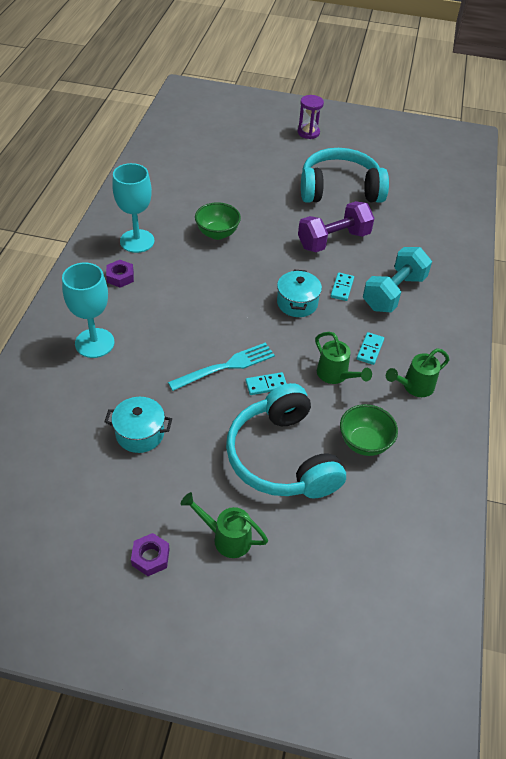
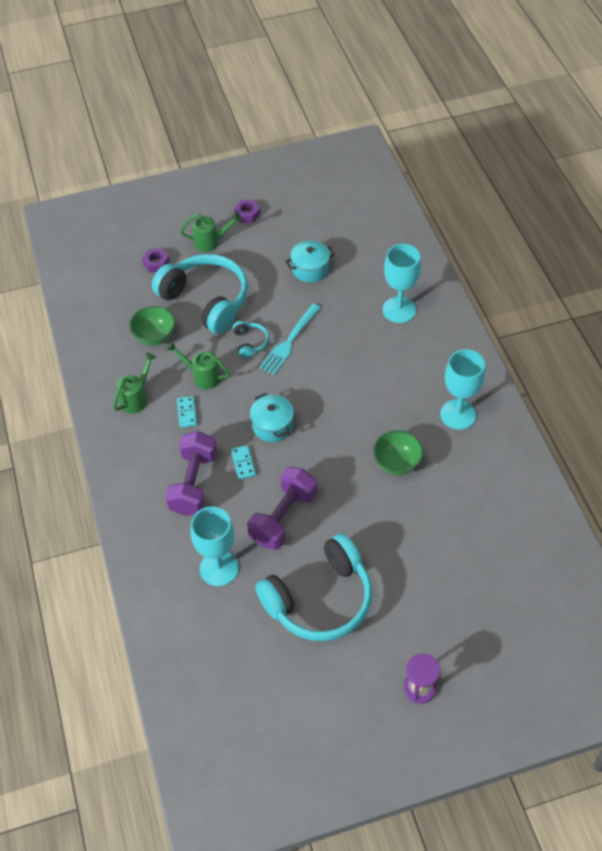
camera: 155 degrees right, 5 degrees up
purple nut [106,260,134,288] -> purple nut moved to [142,248,170,273]
turquoise domino [246,372,287,395] -> turquoise headphones [233,321,269,358]
turquoise dumbbell [363,247,432,312] -> purple dumbbell [165,431,217,516]
none -> turquoise goblet [191,507,239,586]

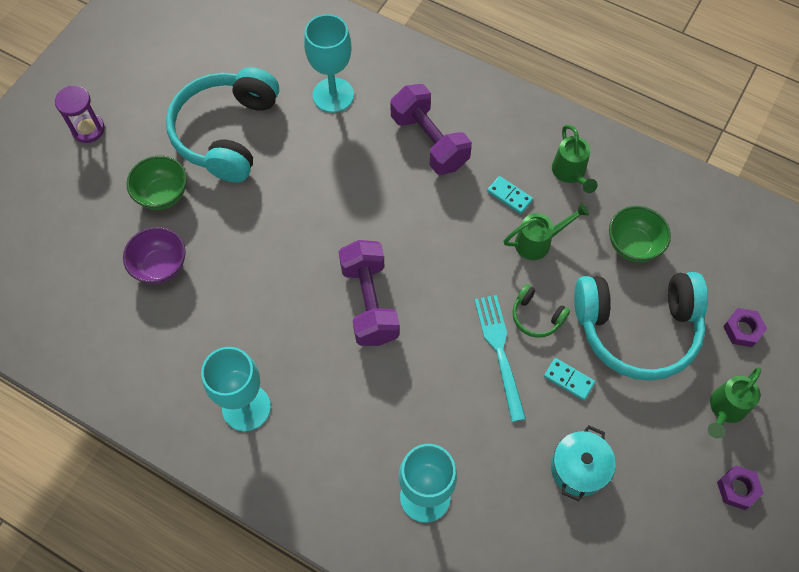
camera: 135 degrees right, 10 degrees up
turquoise domino [231,445,256,479] -> turquoise domino moved to [544,358,595,400]
turquoise headphones [233,321,269,358] -> green headphones [512,284,570,338]
purple dumbbell [247,467,317,550] -> purple dumbbell moved to [339,240,400,346]
turquoise pot [250,393,294,442] -> none
green bowl [373,430,424,475] -> green bowl moved to [126,156,187,210]
none -> purple bowl [123,227,186,284]

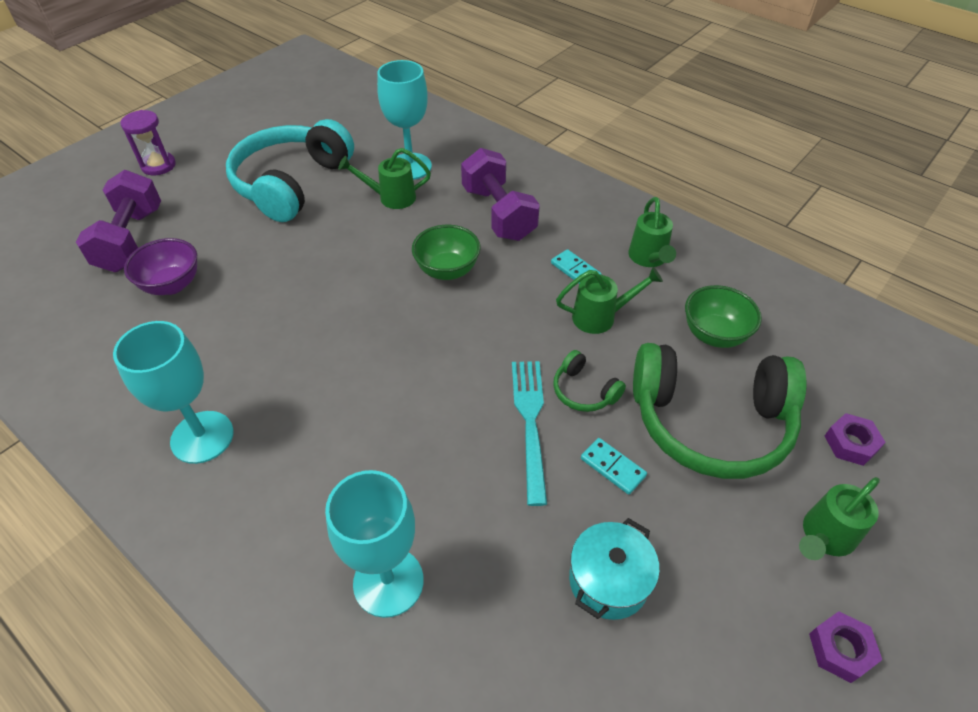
camera: 10 degrees right, 15 degrees down
green bowl [126,156,187,210] -> green bowl moved to [412,225,481,280]
purple dumbbell [339,240,400,346] -> purple dumbbell moved to [76,170,161,272]
turquoise headphones [574,272,708,381] -> green headphones [633,343,807,479]
none -> green watering can [338,148,431,209]

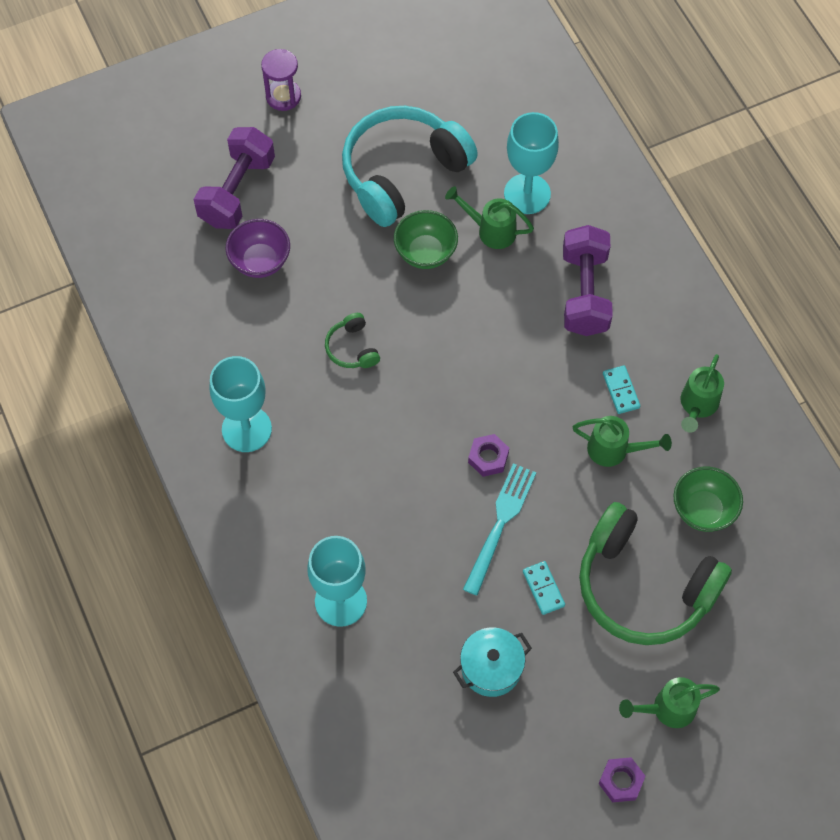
camera: 25 degrees right, 15 degrees up
green bowl [412,225,481,280] -> green bowl moved to [394,210,458,269]
green headphones [553,350,626,412] -> green headphones moved to [325,313,380,368]
purple nut [825,413,886,466] -> purple nut moved to [468,434,509,477]

